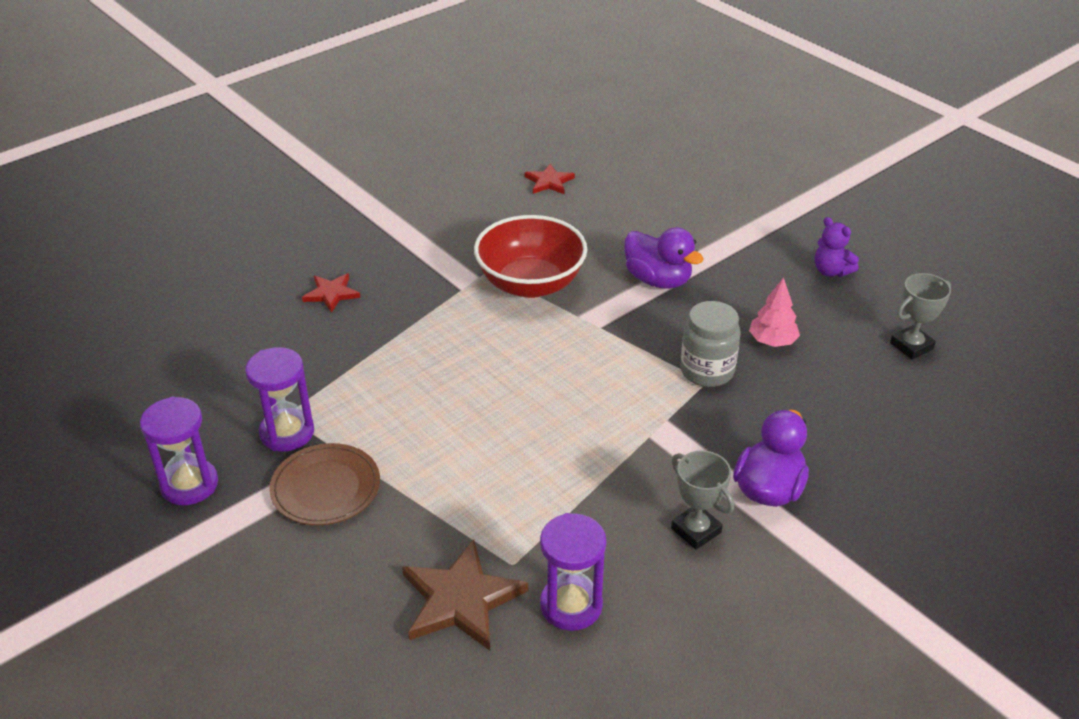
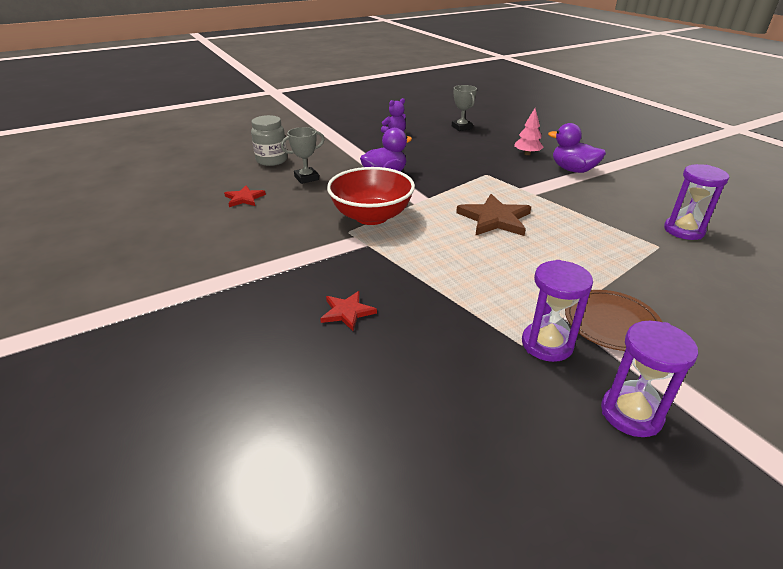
camera: 80 degrees left, 5 degrees down
brown star [402,539,528,650] -> brown star moved to [456,194,531,236]
grey trophy [671,450,734,550] -> grey trophy moved to [281,127,325,184]
grey jar [680,301,741,387] -> grey jar moved to [251,115,287,166]
pink tree [749,277,800,347] -> pink tree moved to [514,108,544,155]

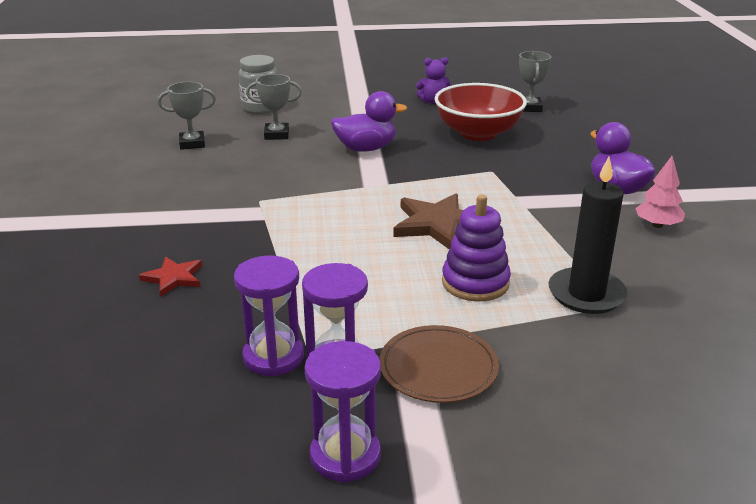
camera: 25 degrees right, 5 degrees down
red star [224,185,266,207] -> grey trophy [158,82,216,150]
red bowl [327,167,415,225] -> red bowl moved to [434,83,527,141]
pink tree [514,108,544,155] -> pink tree moved to [635,156,685,228]
purple hourglass [664,164,729,240] -> purple hourglass moved to [234,256,304,377]
none -> purple stacking toy [442,194,511,302]
none -> black candle [549,157,628,314]

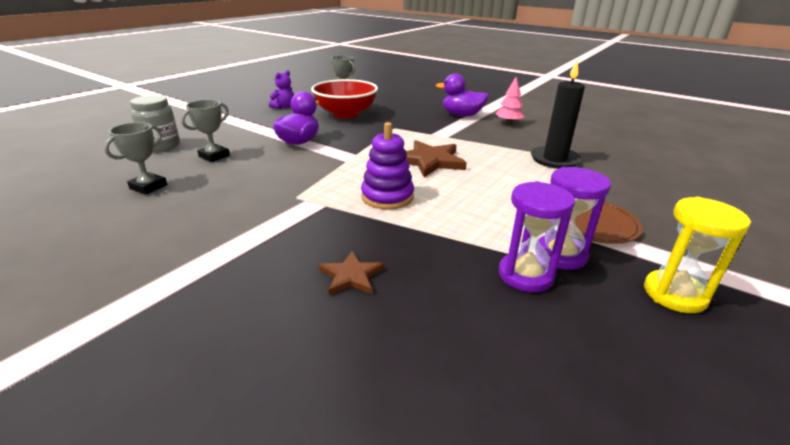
camera: 50 degrees left, 0 degrees up
red star [139,257,202,297] -> brown star [319,251,384,295]
purple hourglass [304,341,381,483] -> yellow hourglass [644,197,751,313]
purple stacking toy [442,194,511,302] -> purple stacking toy moved to [361,122,414,210]

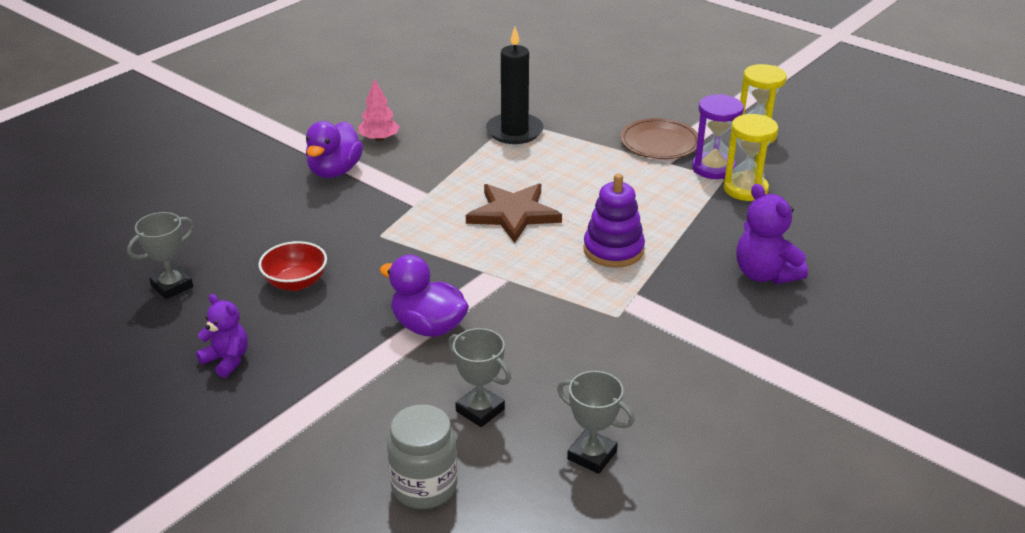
camera: 85 degrees left, 5 degrees up
red bowl [311,79,378,118] -> red bowl [259,241,327,291], size x0.57
brown star [319,251,384,295] -> purple teddy bear [737,184,808,284]
purple hourglass [499,181,575,292] -> yellow hourglass [723,114,778,201]

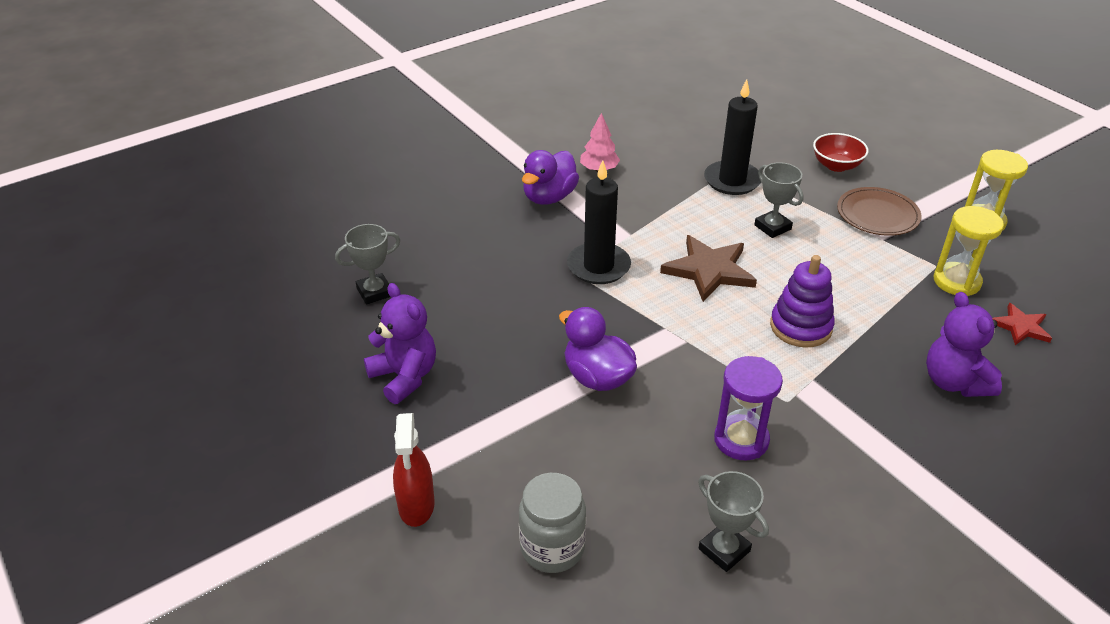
camera: 15 degrees right, 5 degrees up
purple teddy bear [196,294,248,378] -> purple teddy bear [364,283,436,404], size x1.51
red bowl [259,241,327,291] -> red bowl moved to [813,133,868,172]
grey trophy [448,328,511,427] -> grey trophy moved to [754,162,804,238]
purple hourglass [692,94,744,179] -> purple hourglass moved to [714,356,783,461]
none -> red spray bottle [393,413,435,527]
none -> black candle [567,160,631,284]
none -> red star [992,303,1052,345]

